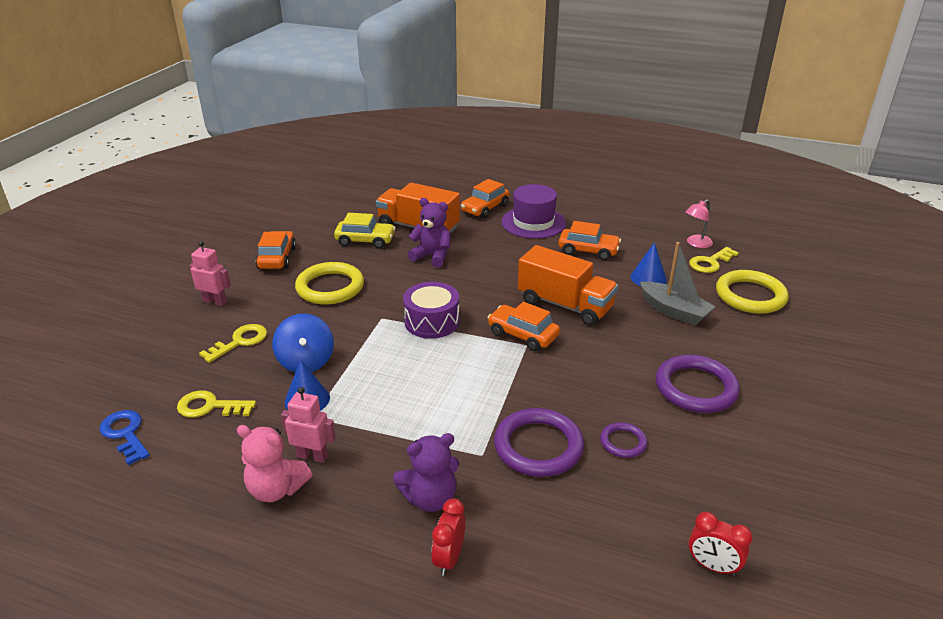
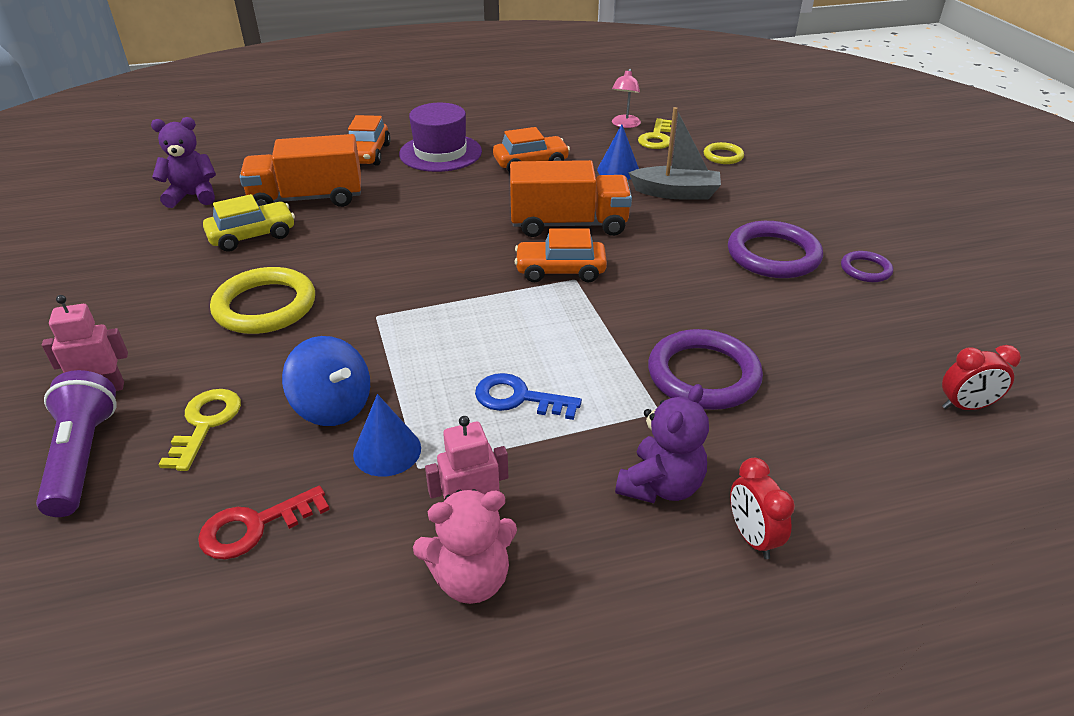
camera: 35 degrees left, 5 degrees up
blue key [100,410,150,465] -> blue key moved to [475,373,582,420]
yellow key [177,390,256,418] -> red key [198,486,330,560]
orange car [256,231,296,269] -> none
purple drum [403,282,460,339] -> none
purple teddy bear [408,198,451,268] -> purple teddy bear moved to [151,117,216,208]
purple ring [600,422,647,458] -> purple ring moved to [841,251,893,282]
yellow ring [716,270,788,314] -> yellow ring [704,142,744,164], size x0.52
none -> purple flashlight [36,370,117,517]

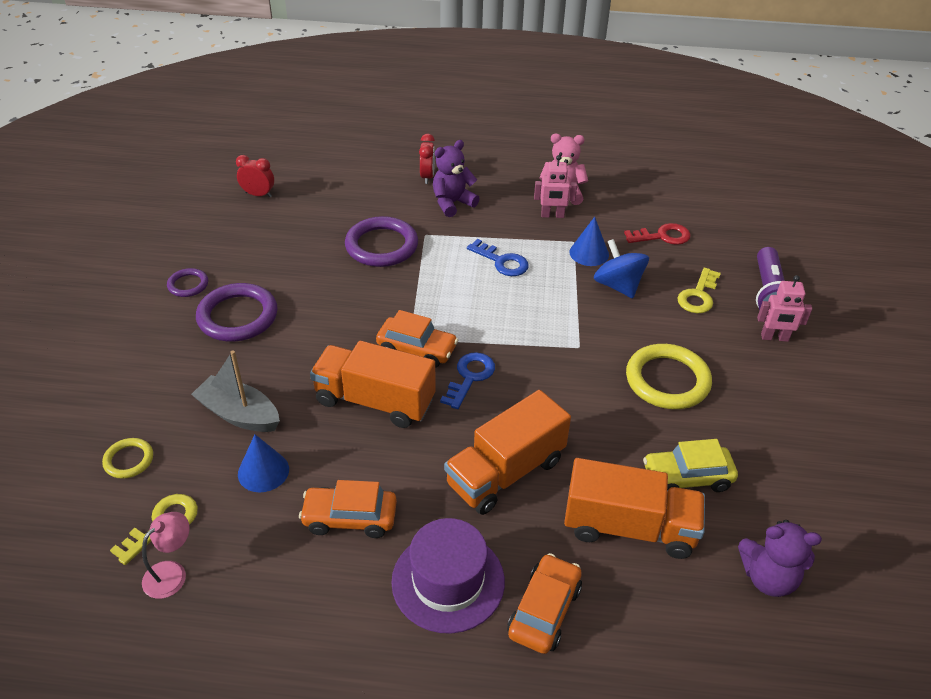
camera: 160 degrees left, 5 degrees up
none -> blue key [440,352,495,409]
none -> orange truck [444,390,571,515]

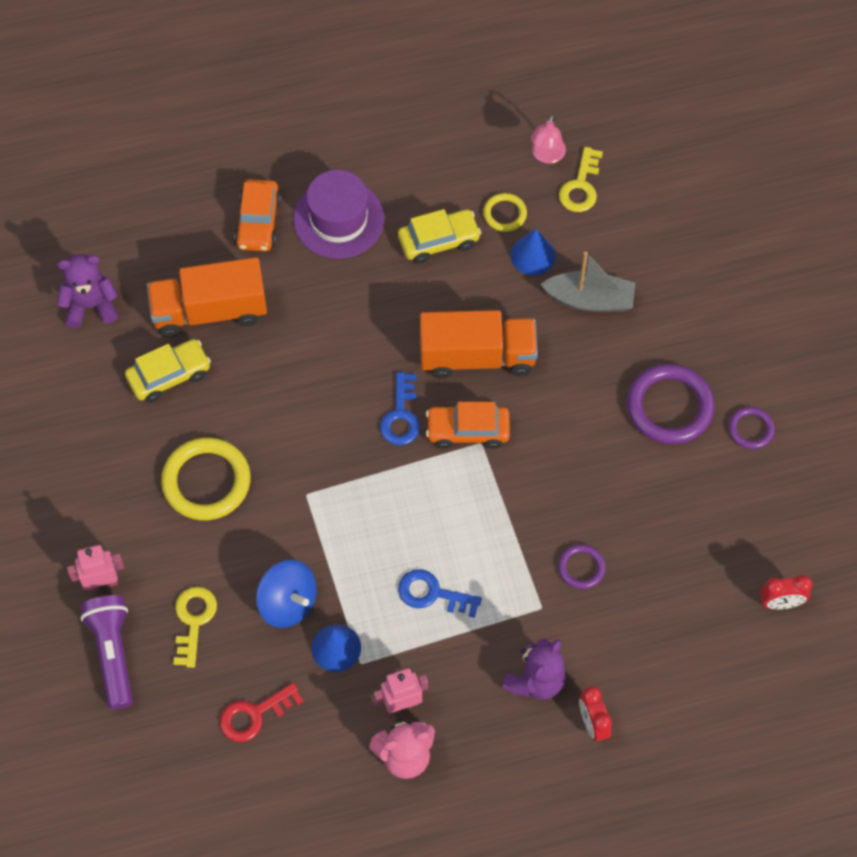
camera: 160 degrees right, 20 degrees up
yellow ring [102,438,153,479] -> yellow ring moved to [483,193,527,232]
orange car [299,480,397,538] -> yellow car [398,209,481,264]
purple ring [345,216,418,267] -> purple ring [558,544,606,589], size x0.52
orange truck [444,390,571,515] -> none

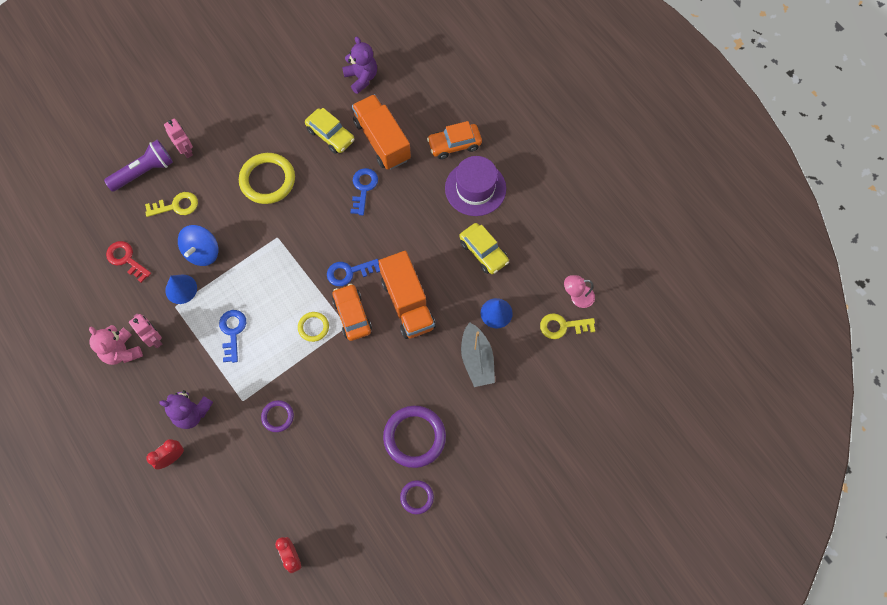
camera: 70 degrees right, 5 degrees up
yellow ring [483,193,527,232] -> yellow ring moved to [298,312,329,342]
none -> blue key [350,168,378,215]

